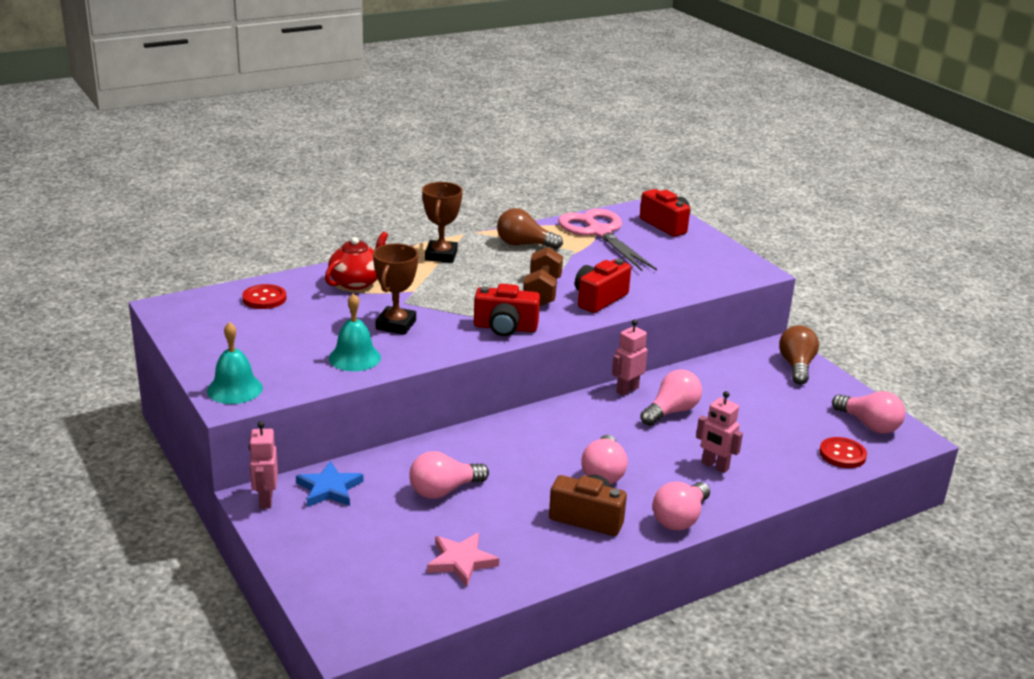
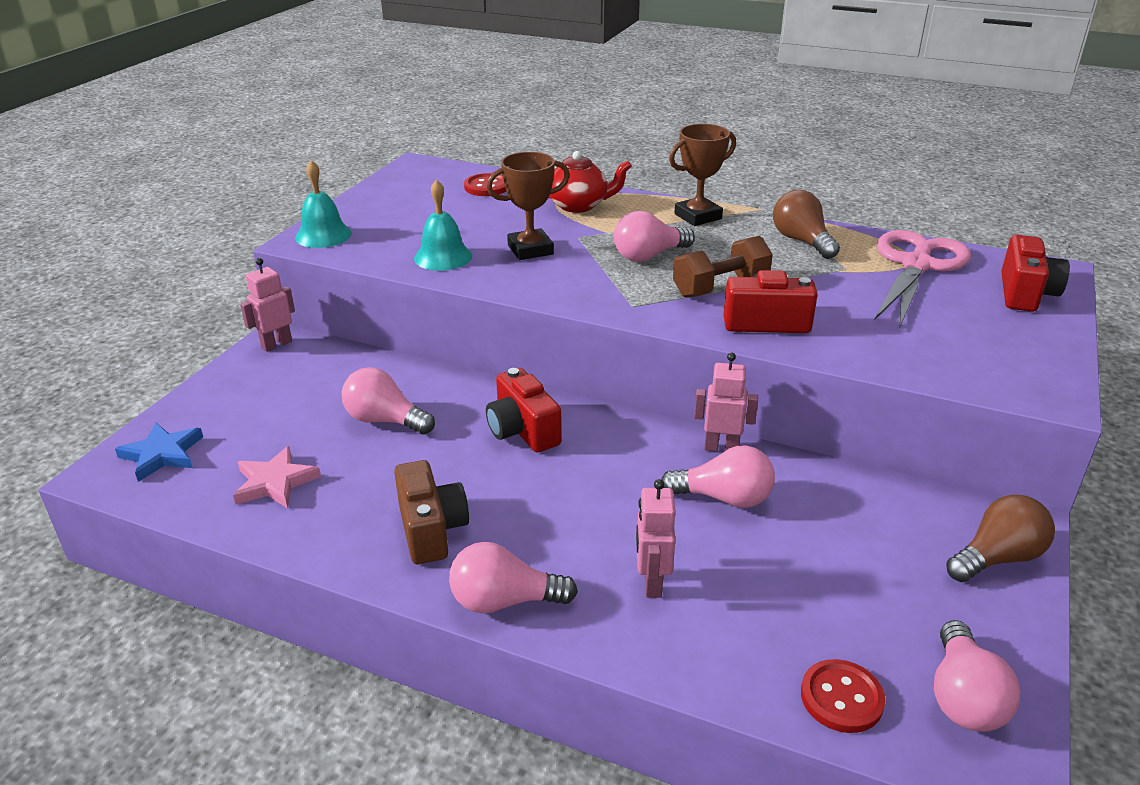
camera: 55 degrees right, 5 degrees up
blue star [296,461,364,507] -> blue star moved to [115,422,203,482]
red camera [474,284,540,336] -> red camera moved to [486,368,562,453]
pink light bulb [581,435,628,484] -> pink light bulb moved to [614,211,695,262]

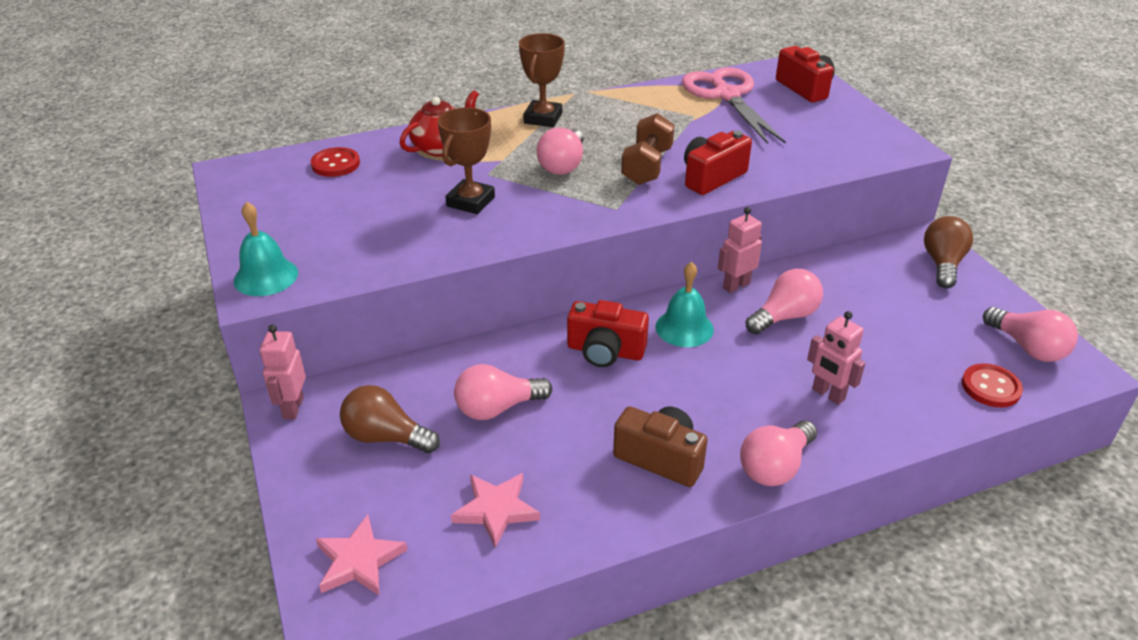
camera: 45 degrees left, 5 degrees up
blue star [115,422,203,482] -> pink star [316,515,408,595]
turquoise bell [414,179,472,271] -> turquoise bell moved to [656,262,714,347]
brown light bulb [773,190,840,259] -> brown light bulb moved to [340,385,440,453]

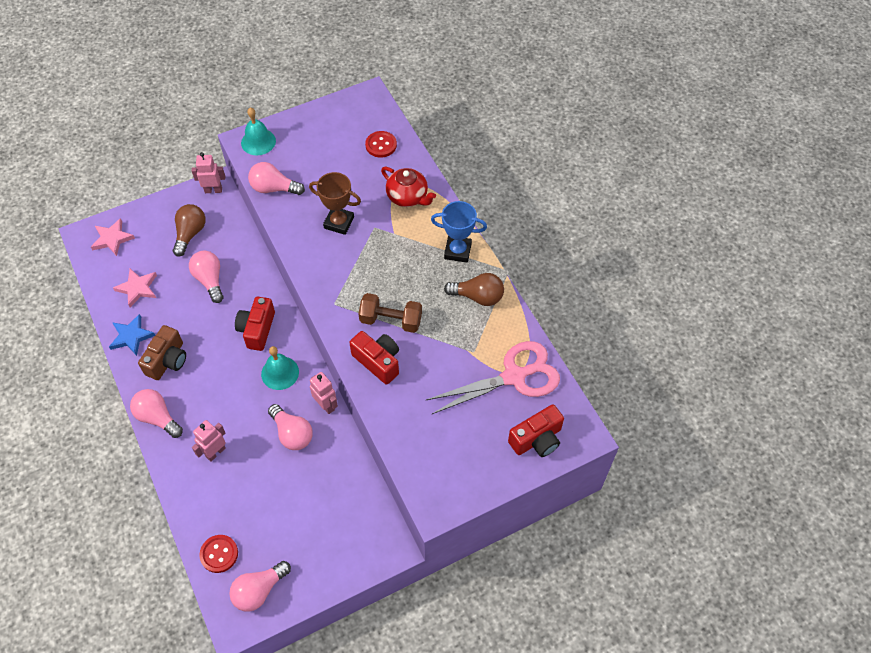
camera: 85 degrees right, 20 degrees up
brown trophy [519,33,565,127] -> blue trophy [431,201,487,263]
pink light bulb [537,128,584,175] -> pink light bulb moved to [248,162,305,195]
brown light bulb [924,216,973,288] -> brown light bulb moved to [444,273,504,306]
none -> blue star [109,314,155,356]

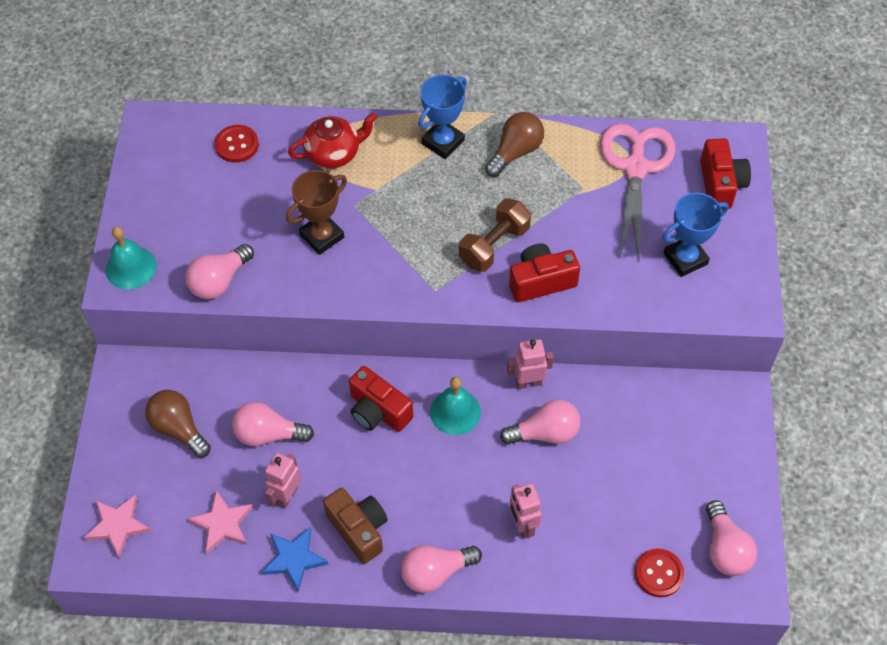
camera: 60 degrees left, 0 degrees up
pink robot [192,152,225,193] -> pink robot moved to [265,453,301,509]
none -> blue trophy [662,193,729,277]

